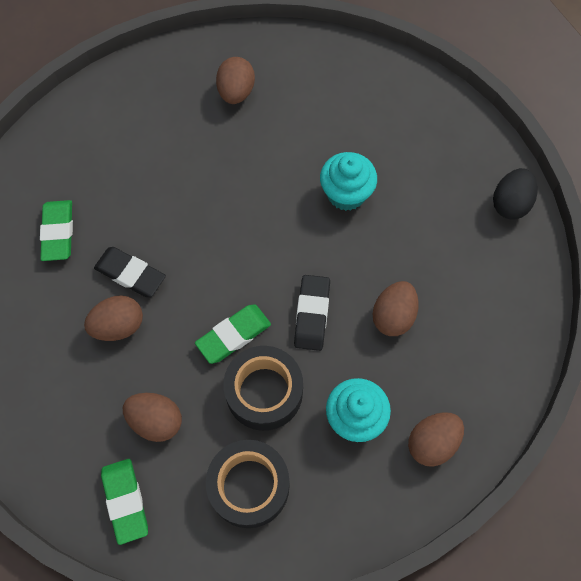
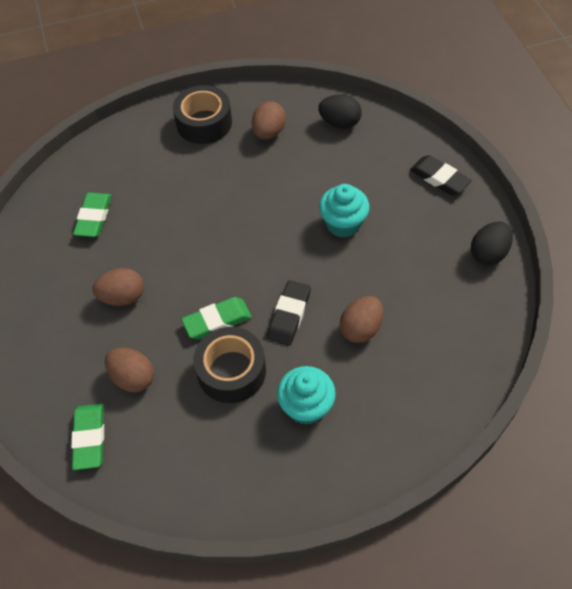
camera: 15 degrees right, 10 degrees down
black eraser [94,247,166,297] -> black eraser moved to [410,155,472,195]
black tape [206,440,289,528] -> black tape moved to [173,85,232,144]
brown egg [408,412,464,467] -> none
none -> black egg [318,94,362,129]

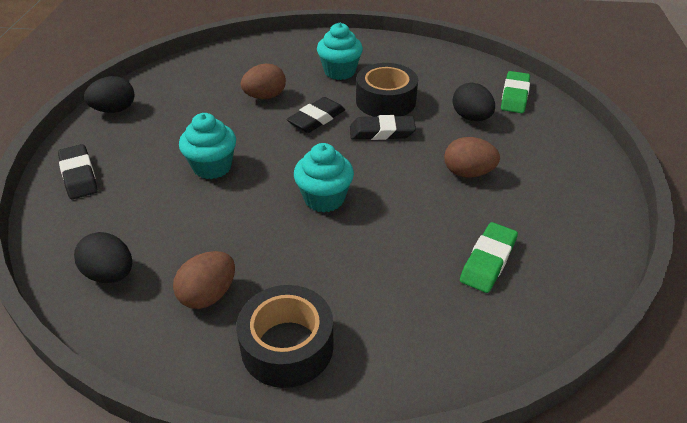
camera: 160 degrees left, 15 degrees down
brown egg [105,348,154,393] -> black egg [452,82,495,121]
green eraser [181,297,252,339] -> black eraser [350,115,416,140]
none -> turquoise cupcake [294,143,354,213]

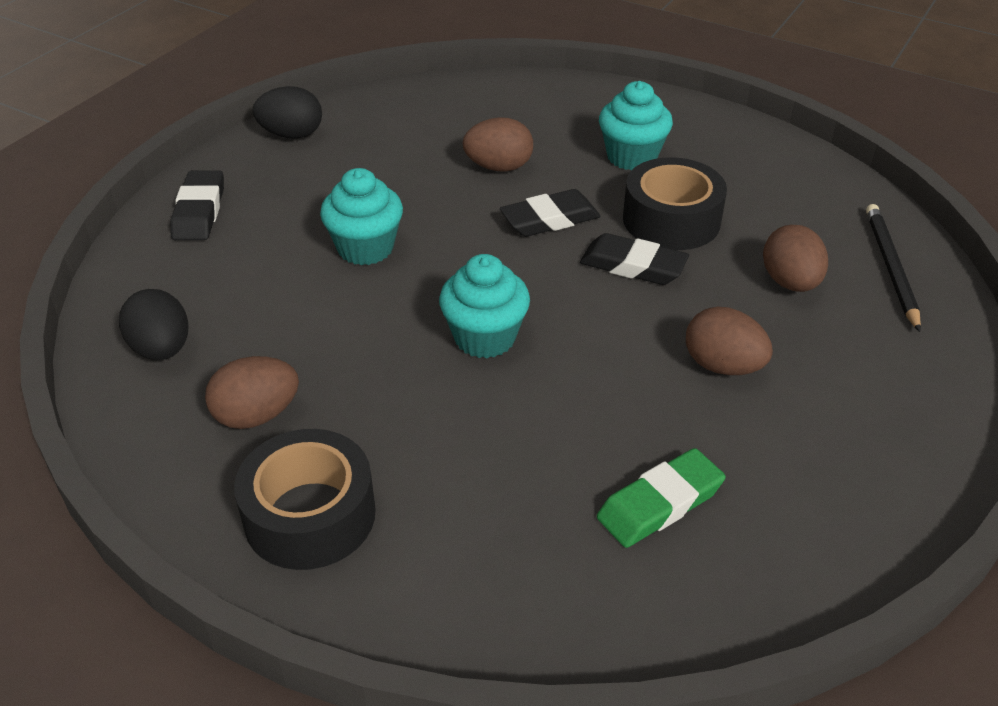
camera: 25 degrees right, 0 degrees up
black egg [452,82,495,121] -> brown egg [763,225,828,292]
green eraser [501,71,530,113] -> black pencil [866,204,921,332]

